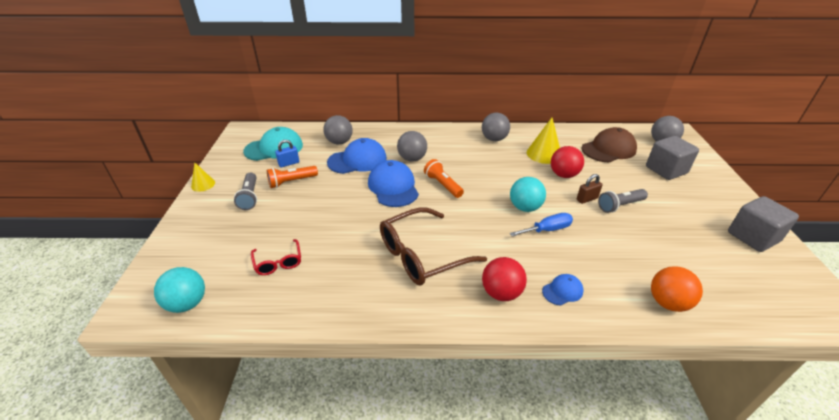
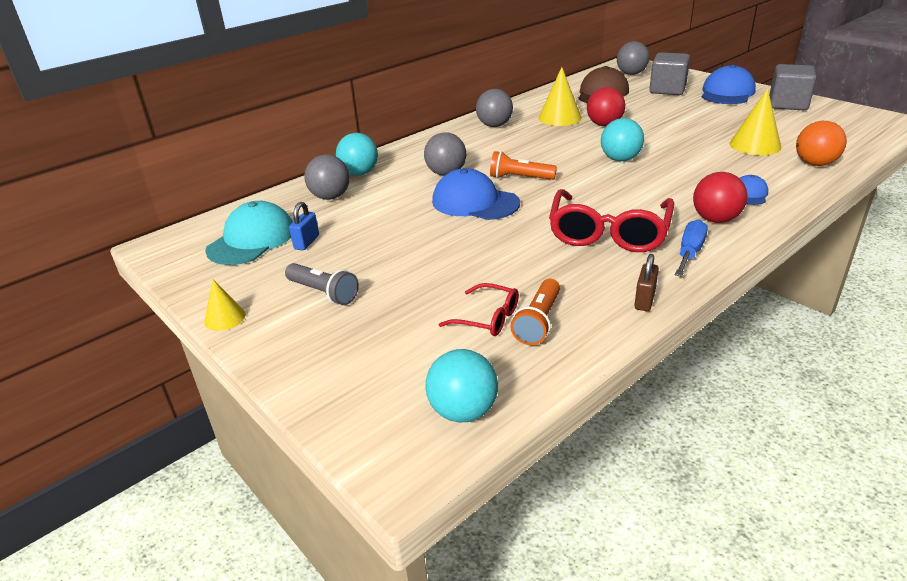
camera: 40 degrees left, 5 degrees down
orange flashlight [267,166,318,188] -> orange flashlight moved to [510,279,560,345]
blue cap [327,138,387,174] -> blue cap moved to [702,65,756,104]
brown glasses [380,207,487,285] -> red glasses [549,189,674,252]
blue screwdriver [510,213,573,236] -> blue screwdriver moved to [675,219,708,277]
brown padlock [577,174,603,204] -> brown padlock moved to [634,254,659,311]
grey flashlight [598,189,648,213] -> none
none -> turquoise ball [336,133,378,175]
none -> yellow cone [730,88,782,155]

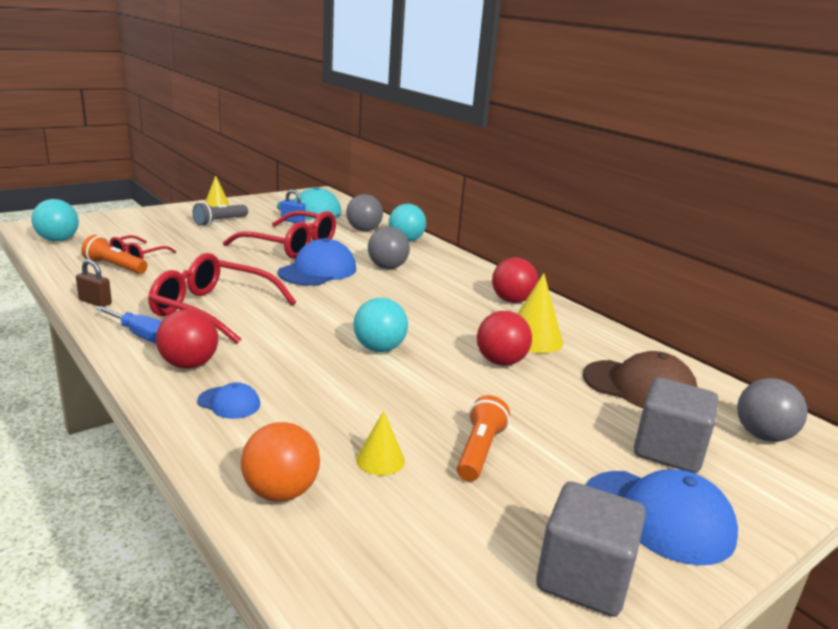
camera: 90 degrees right, 10 degrees down
grey ball [476,89,513,127] -> red ball [492,258,538,303]
orange flashlight [490,151,557,180] -> orange flashlight moved to [457,395,510,482]
yellow cone [730,88,782,155] -> yellow cone [356,411,405,475], size x0.59
none -> red glasses [223,211,336,259]

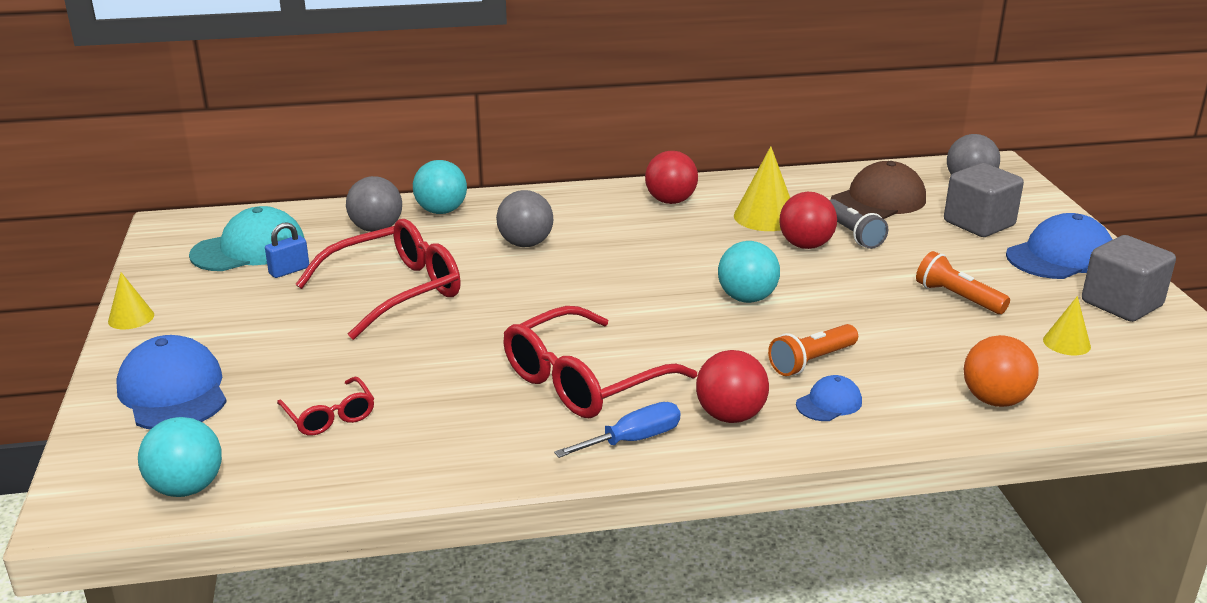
camera: 60 degrees left, 5 degrees up
brown padlock [76,259,112,307] -> none
orange flashlight [82,235,148,274] -> orange flashlight moved to [768,324,858,376]
grey flashlight [193,202,248,226] -> grey flashlight moved to [830,199,888,249]
blue cap [278,238,356,286] -> blue cap moved to [116,335,227,429]
yellow cone [356,411,405,475] -> yellow cone moved to [1043,296,1091,355]

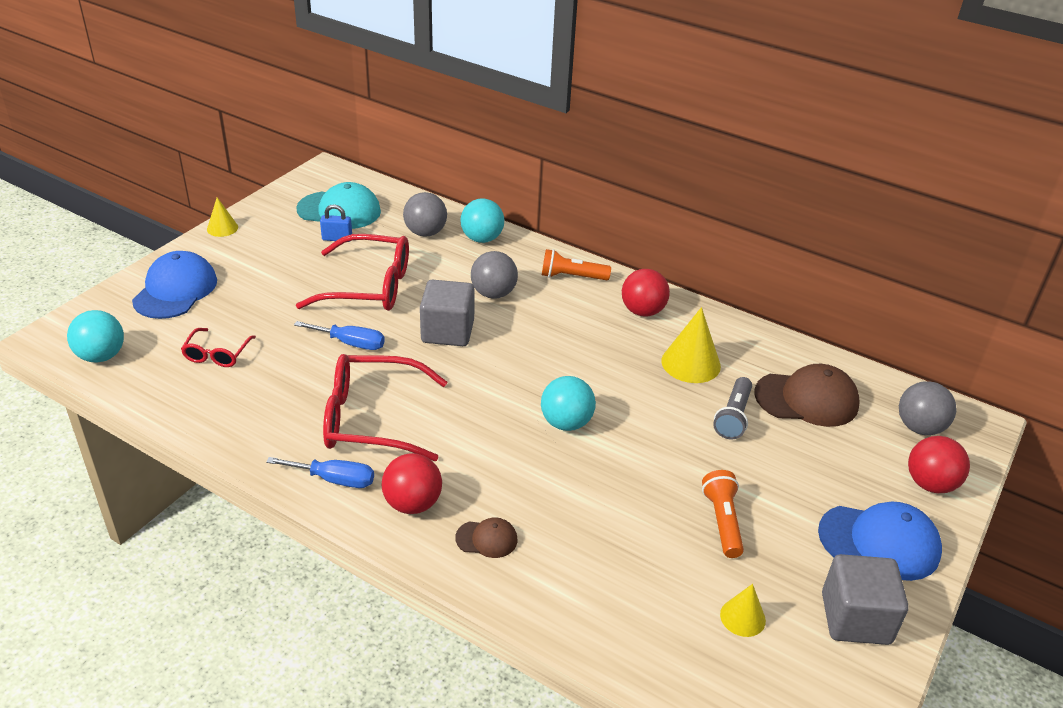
camera: 40 degrees right, 10 degrees up
orange flashlight [768,324,858,376] -> orange flashlight moved to [542,249,611,280]
red ball [779,192,837,249] -> red ball moved to [908,436,970,493]
blue cap [796,375,862,421] -> brown cap [455,517,518,558]
grey cube [944,163,1024,237] -> grey cube moved to [420,280,475,346]
orange ball [964,335,1039,407] -> none
none -> blue screwdriver [294,321,385,350]

